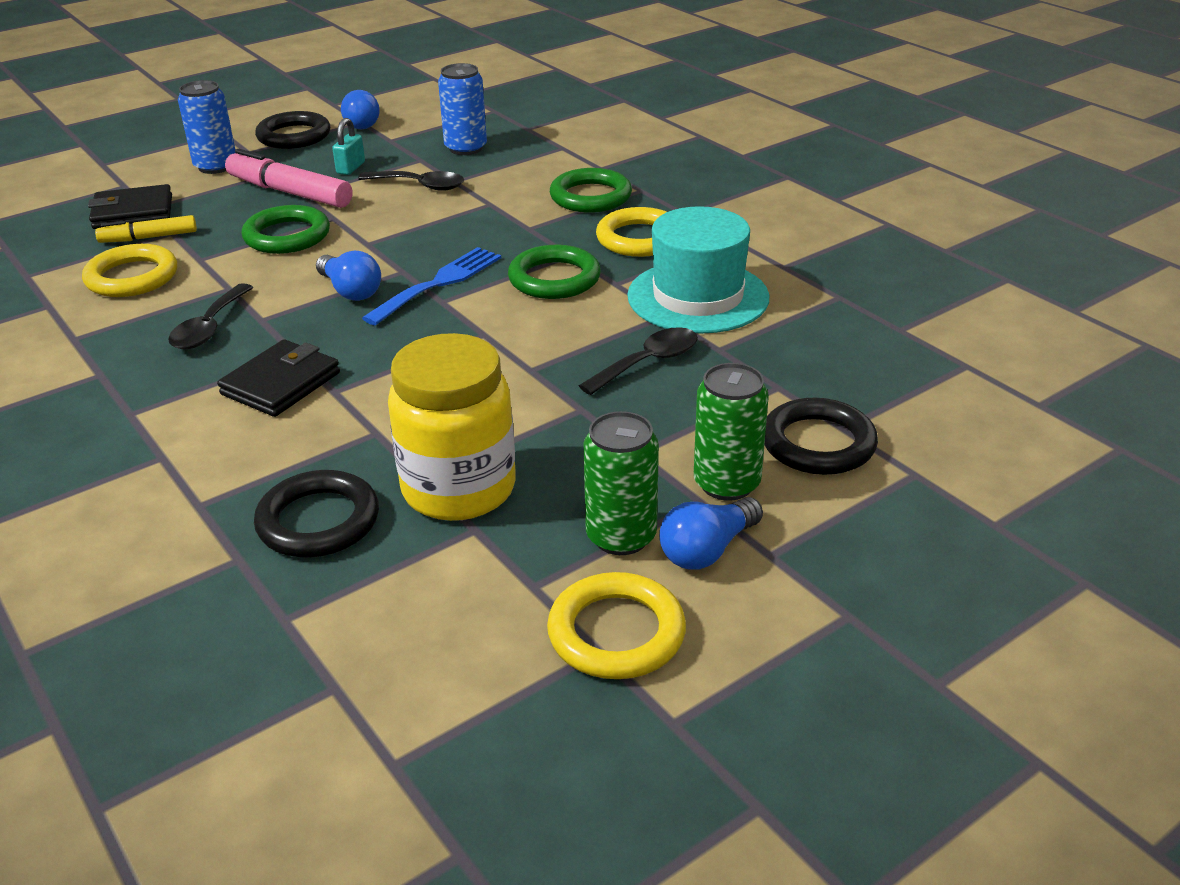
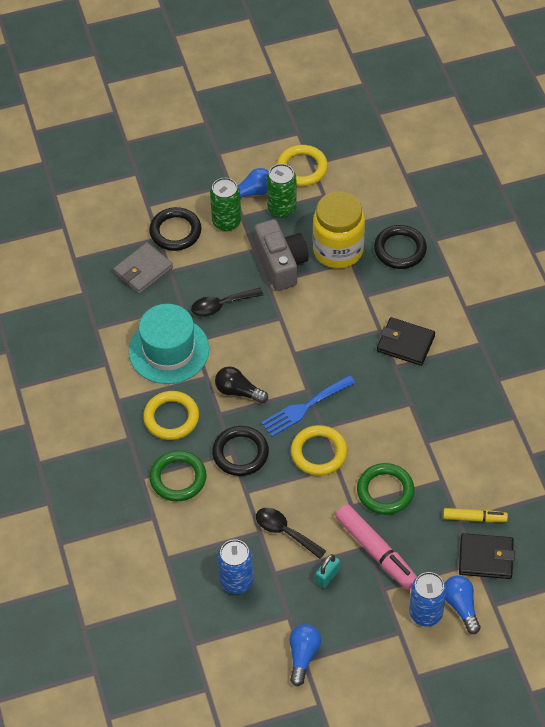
camera: 160 degrees left, 20 degrees up
yellow ring [82,244,177,297] -> yellow ring moved to [291,425,347,476]
black spoon [168,283,254,349] -> none
black wallet [217,339,340,417] -> black wallet turned 60 degrees clockwise [377,317,435,366]
black ring [255,111,330,149] -> black ring moved to [212,426,269,476]
blue light bulb [316,251,381,301] -> blue light bulb moved to [445,576,480,634]
green ring [508,245,601,299] -> black light bulb [215,366,268,403]
none -> grey wallet [113,242,173,294]
none -> grey camera [254,219,309,291]

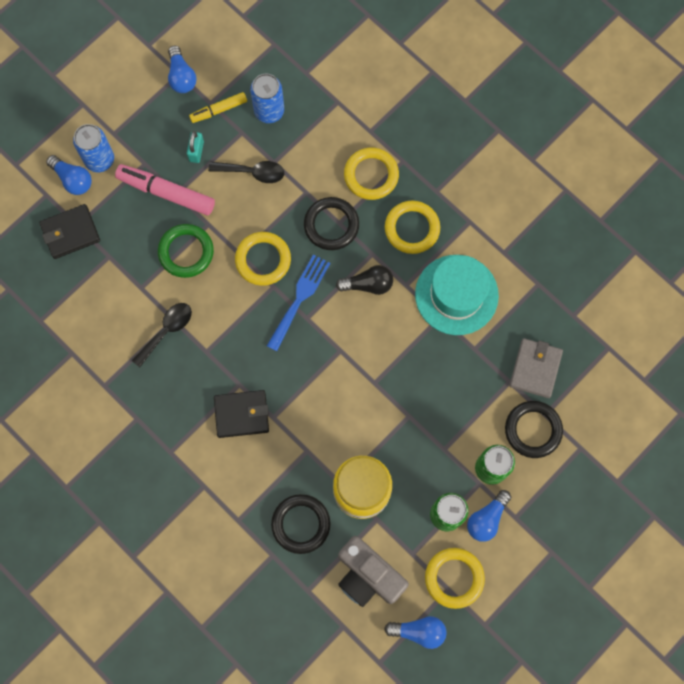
camera: 150 degrees right, 20 degrees up
green ring [149,450,207,502] -> yellow ring [344,147,399,200]
black spoon [191,288,263,317] -> black spoon moved to [132,303,192,367]
grey camera [254,219,309,291] -> grey camera moved to [338,536,409,607]
yellow marker [443,508,508,522] -> yellow marker moved to [189,92,247,123]
none -> blue light bulb [384,616,446,649]

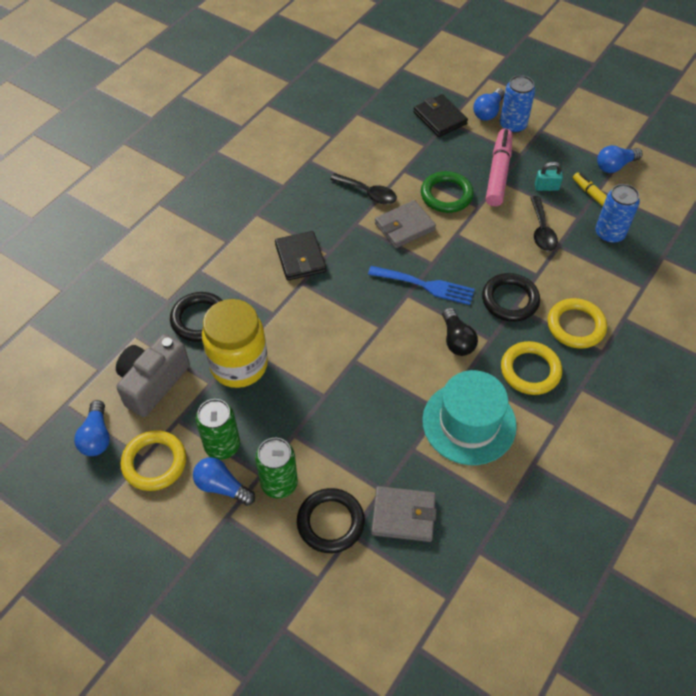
camera: 80 degrees right, 20 degrees down
yellow ring [235,232,291,286] -> none
none -> grey wallet [375,200,436,248]

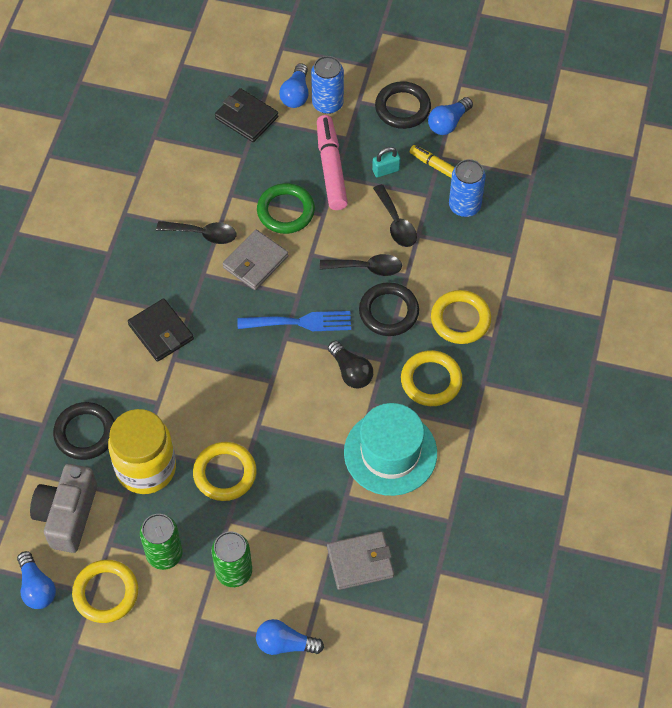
camera: 20 degrees left, 5 degrees up
blue light bulb [193,457,255,506] -> blue light bulb moved to [256,619,324,655]
black ring [297,488,365,553] -> black ring moved to [375,81,431,129]
none -> yellow ring [193,442,257,501]
none -> black spoon [320,254,402,276]

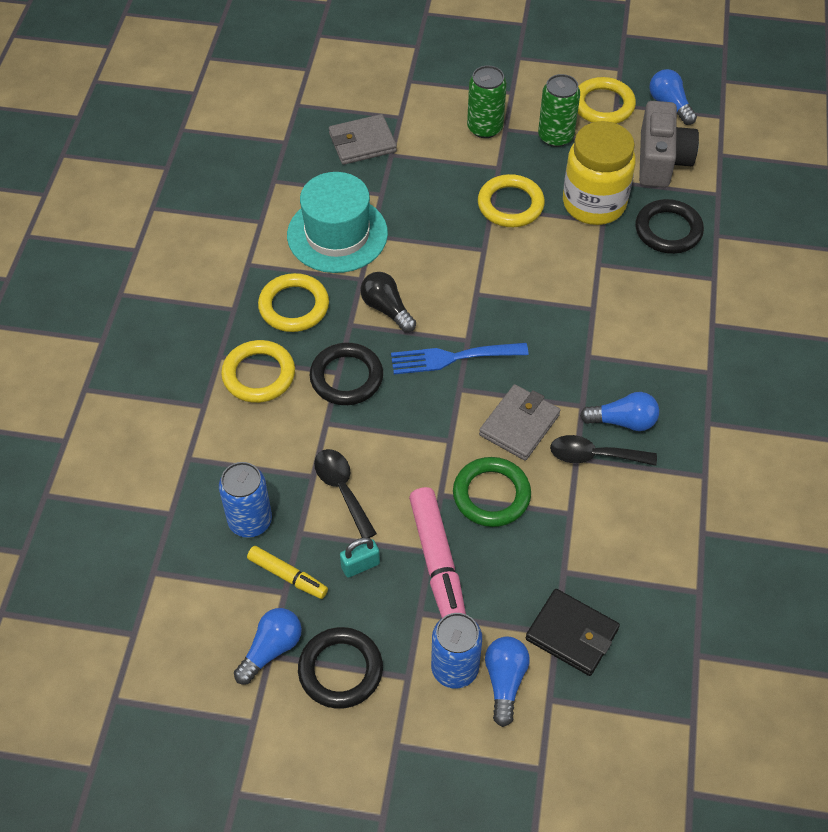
camera: 175 degrees right, 5 degrees down
black wallet [128,298,194,362] -> none
blue light bulb [256,619,324,655] -> blue light bulb moved to [580,392,659,431]
black spoon [320,254,402,276] -> none

